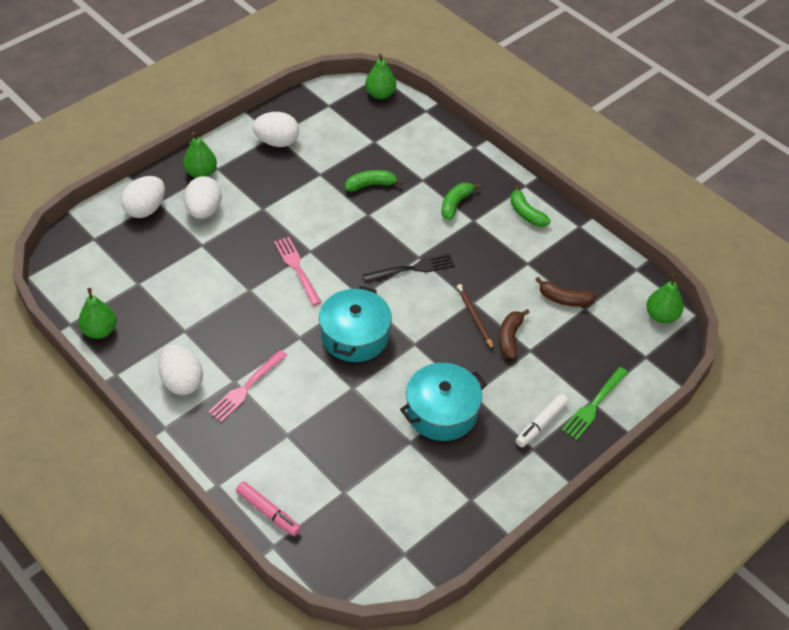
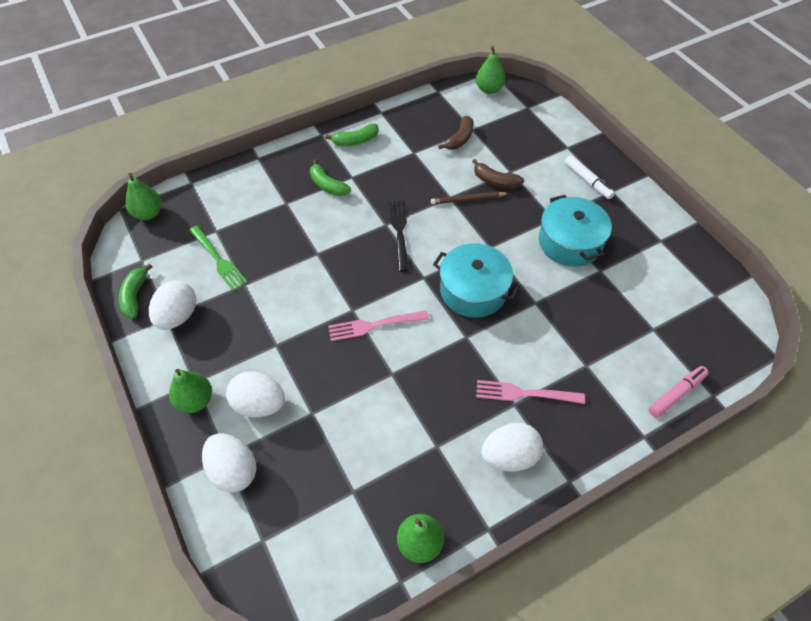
camera: 75 degrees left, 5 degrees up
pink fork [208,350,288,422] -> pink fork turned 135 degrees clockwise [476,380,585,404]
green banana [345,170,403,191] -> green banana moved to [119,263,152,318]
green fork [562,367,628,440] -> green fork moved to [189,225,248,291]

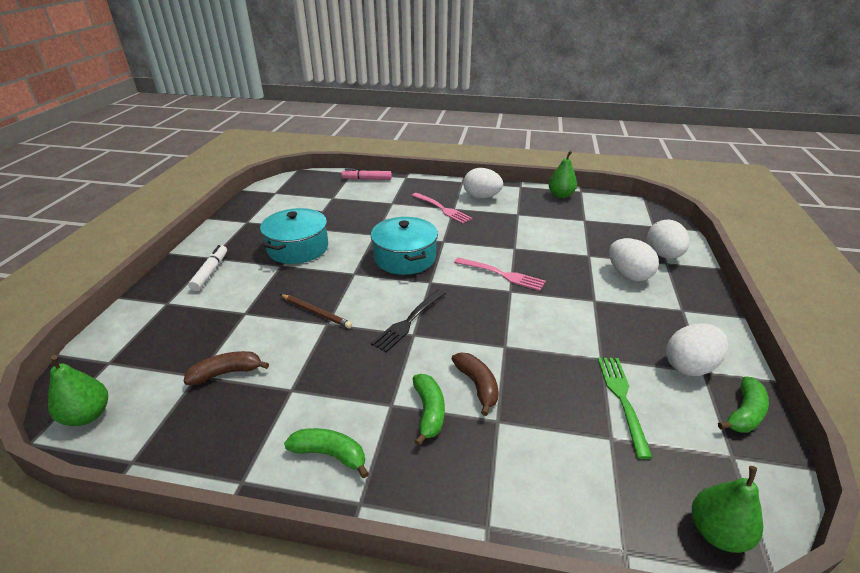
camera: 140 degrees left, 20 degrees down
green pear [169,369,212,413] -> none
brown banana [472,159,524,189] -> brown banana moved to [452,353,499,416]

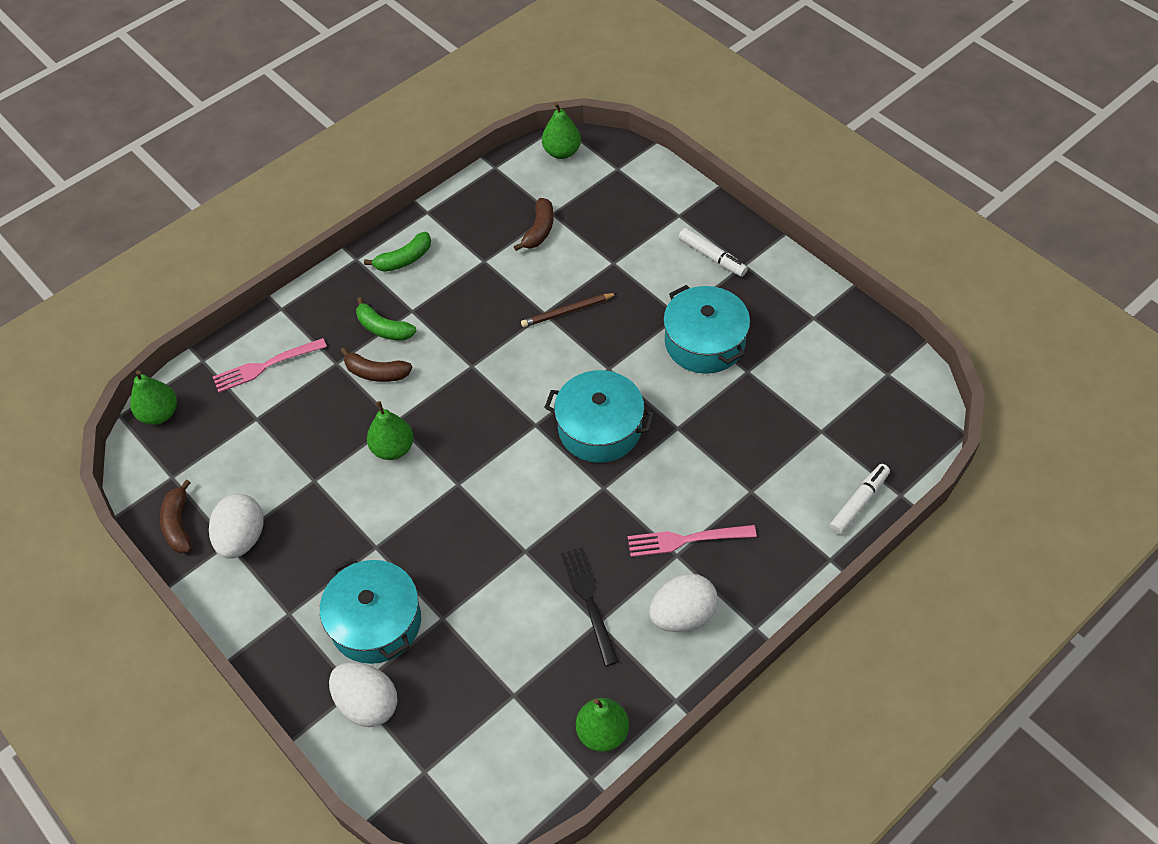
camera: 130 degrees right, 20 degrees up
pink marker [341,169,392,180] -> white marker [829,464,890,535]
black fork [371,289,446,352] -> black fork moved to [561,547,619,666]
pink fork [454,258,546,291] -> pink fork moved to [213,338,327,393]
green fork [598,358,653,459] -> none
white egg [609,238,659,281] -> turquoise pot [320,557,421,664]
green banana [718,377,769,433] -> brown banana [160,480,192,554]
none -> green pear [367,401,413,460]

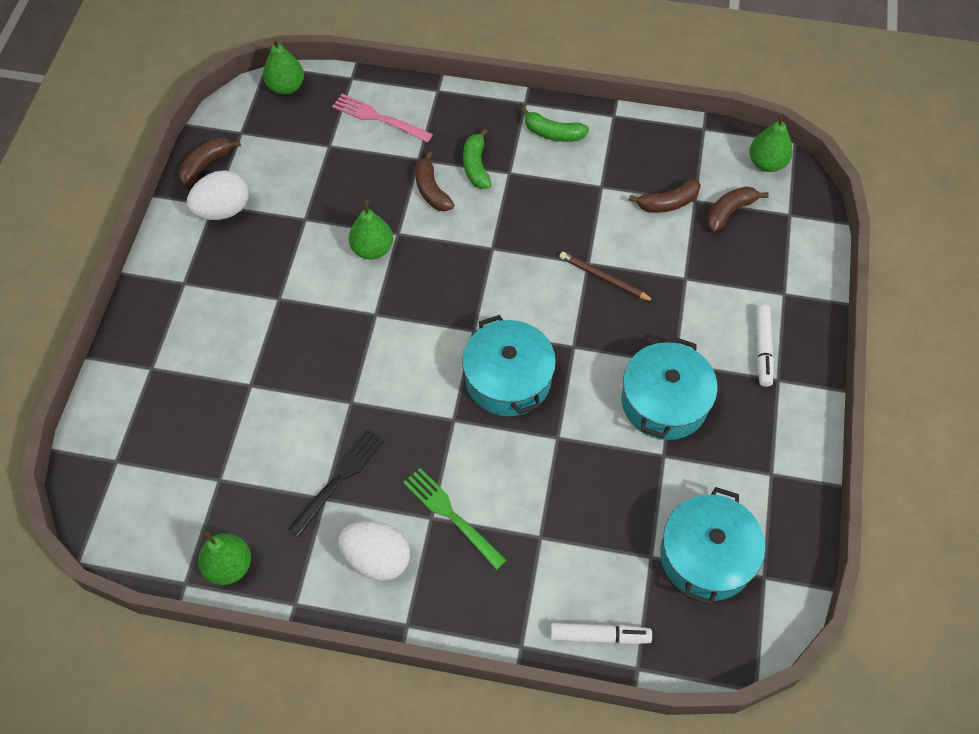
camera: 50 degrees right, 5 degrees up
turquoise pot [320,557,421,664] -> turquoise pot moved to [660,487,765,605]
white egg [329,662,398,727] -> none
pink fork [628,525,757,557] -> green fork [403,468,507,570]
none -> brown banana [706,186,769,232]

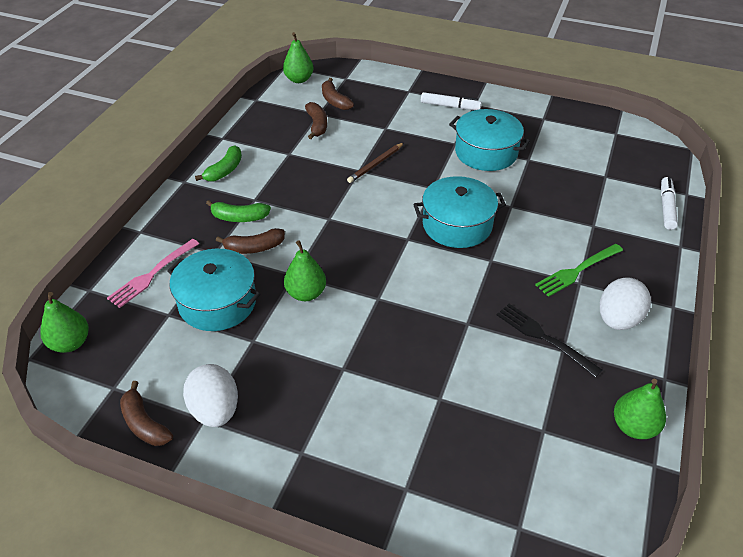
camera: 80 degrees left, 15 degrees down
turquoise pot [660,487,765,605] -> turquoise pot moved to [167,249,261,331]

